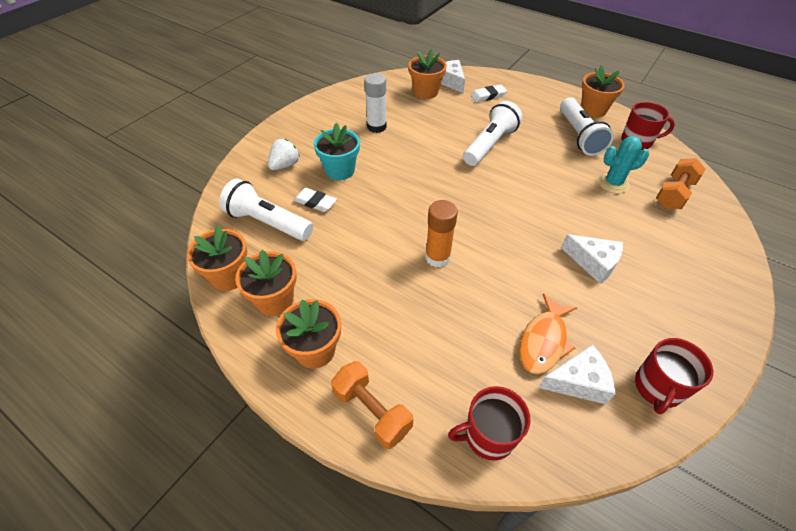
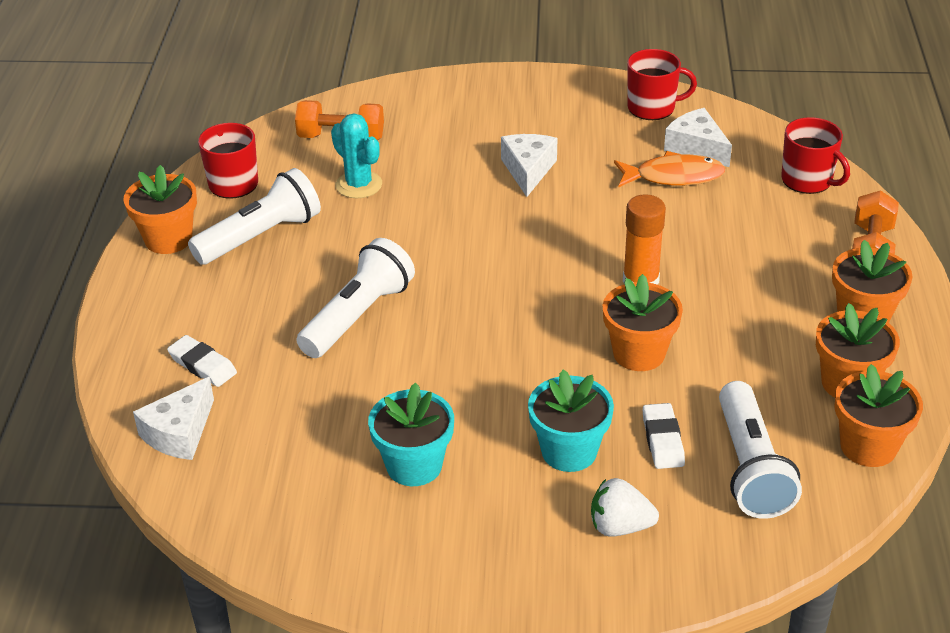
camera: 120 degrees left, 10 degrees down
white glue stick [364,73,387,133] -> turquoise flower pot [368,383,454,486]
orange flower pot [408,49,447,99] -> orange flower pot moved to [603,274,683,371]
white flashlight [463,101,522,166] -> white flashlight turned 120 degrees clockwise [296,238,415,358]

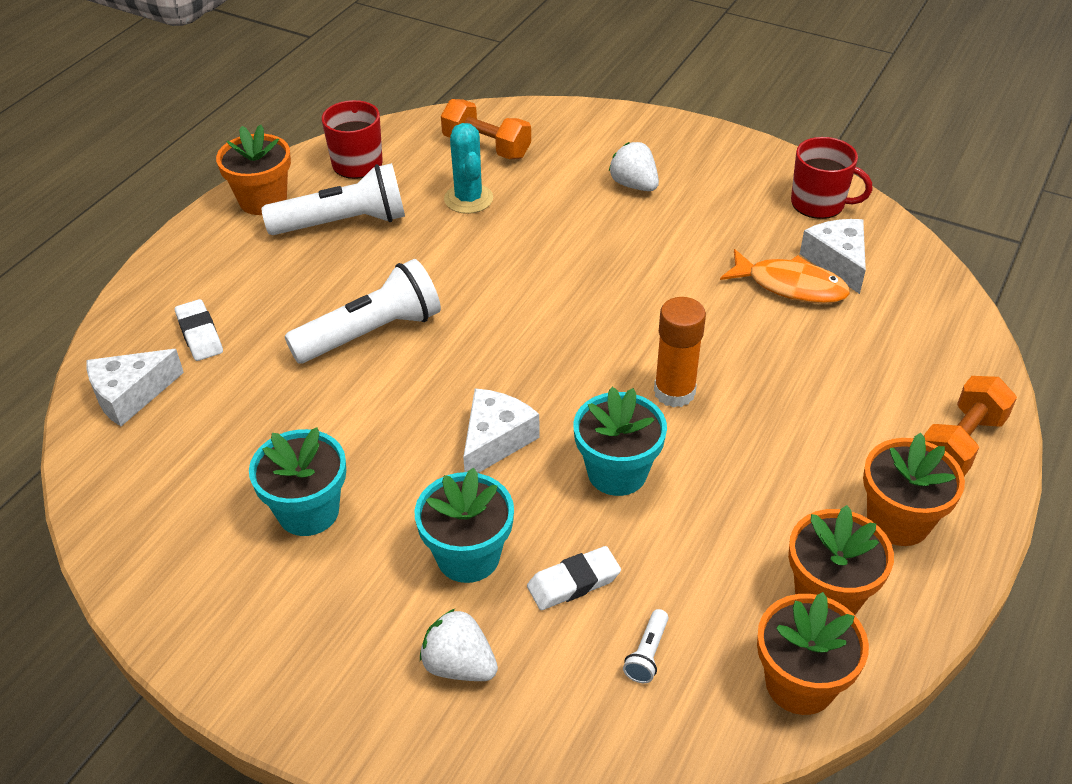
camera: 25 degrees right, 5 degrees up
white cheese [501,134,557,197] -> white cheese moved to [463,388,540,473]
orange flower pot [603,274,683,371] -> turquoise flower pot [574,387,667,496]
white eraser [643,403,685,469] -> white eraser turned 45 degrees clockwise [527,546,621,610]
white flashlight [719,381,802,519] -> white flashlight [623,609,668,683], size x0.41
red mug [781,117,850,194] -> none
none -> white strawberry [609,142,659,191]

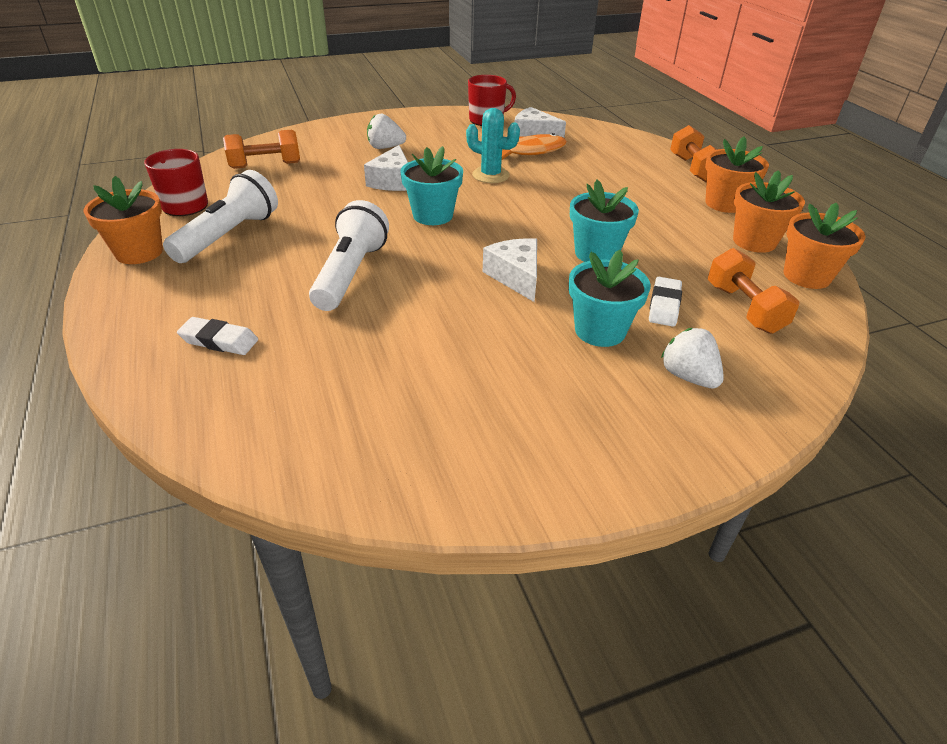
camera: 50 degrees left, 5 degrees down
white cheese [87,349,184,426] -> white cheese moved to [364,145,408,191]
turquoise flower pot [249,427,346,536] -> turquoise flower pot moved to [400,146,463,225]
white strawberry [420,609,498,681] -> white strawberry turned 75 degrees clockwise [661,328,724,388]
turquoise cactus [444,123,493,214] -> turquoise cactus moved to [466,108,520,183]
white flashlight [623,609,668,683] -> orange dumbbell [708,248,799,334]
orange glue stick [654,297,706,408] -> none

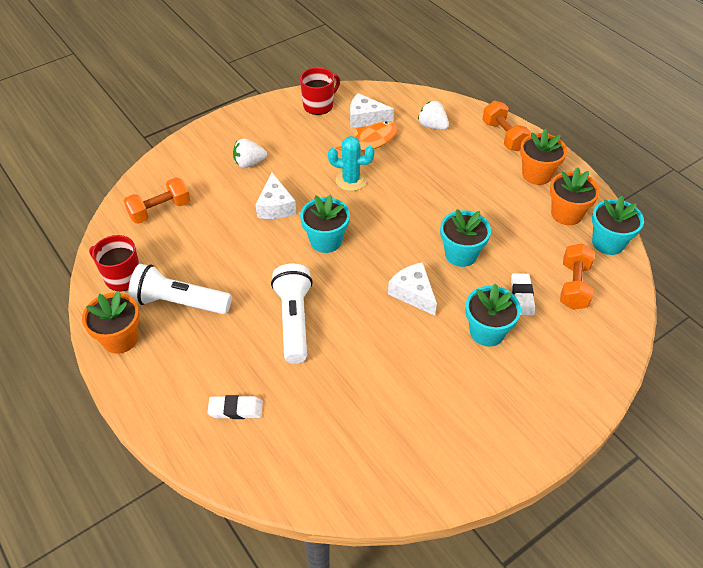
camera: 15 degrees left, 10 degrees up
white flashlight [163,170,278,263] -> white flashlight turned 90 degrees counterclockwise [128,264,232,314]
white strawberry [661,328,724,388] -> white strawberry moved to [418,101,449,130]
orange dumbbell [708,248,799,334] -> orange dumbbell turned 45 degrees clockwise [560,243,595,310]
orange flower pot [784,203,866,289] -> turquoise flower pot [592,196,644,255]

